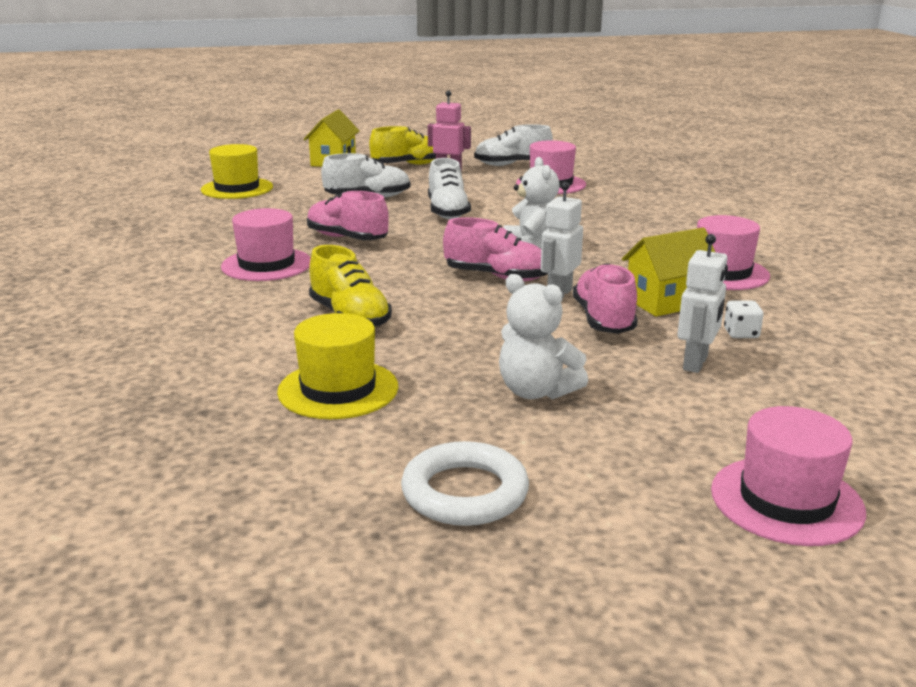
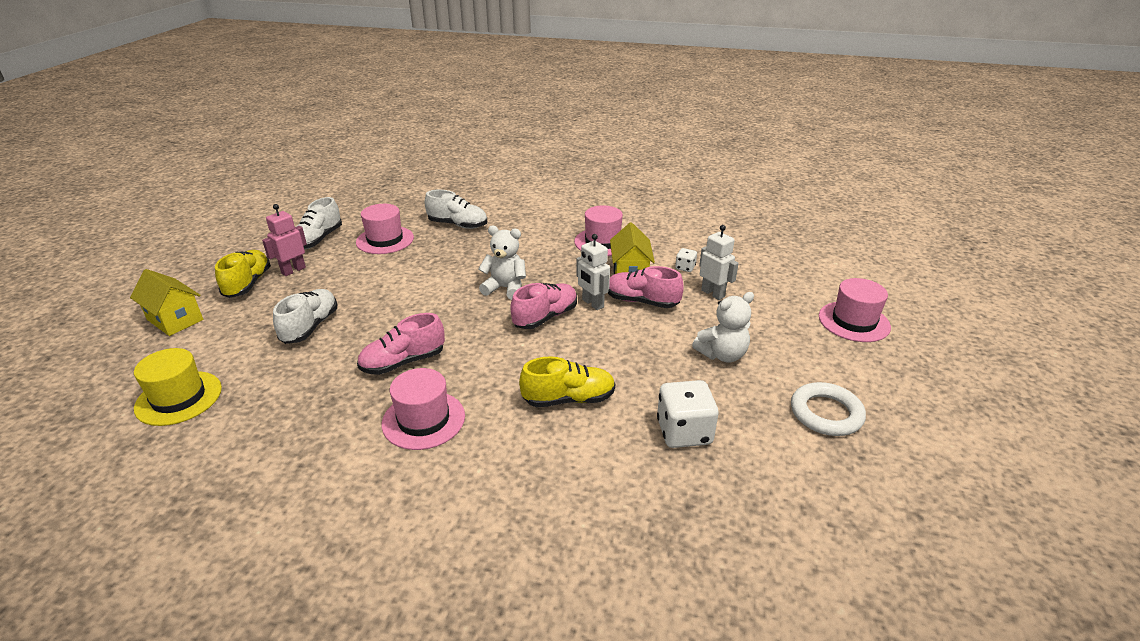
camera: 65 degrees left, 10 degrees up
yellow hat [277,313,398,419] -> white dice [657,380,719,448]
white shoe [428,158,471,219] -> white shoe moved to [425,190,487,229]

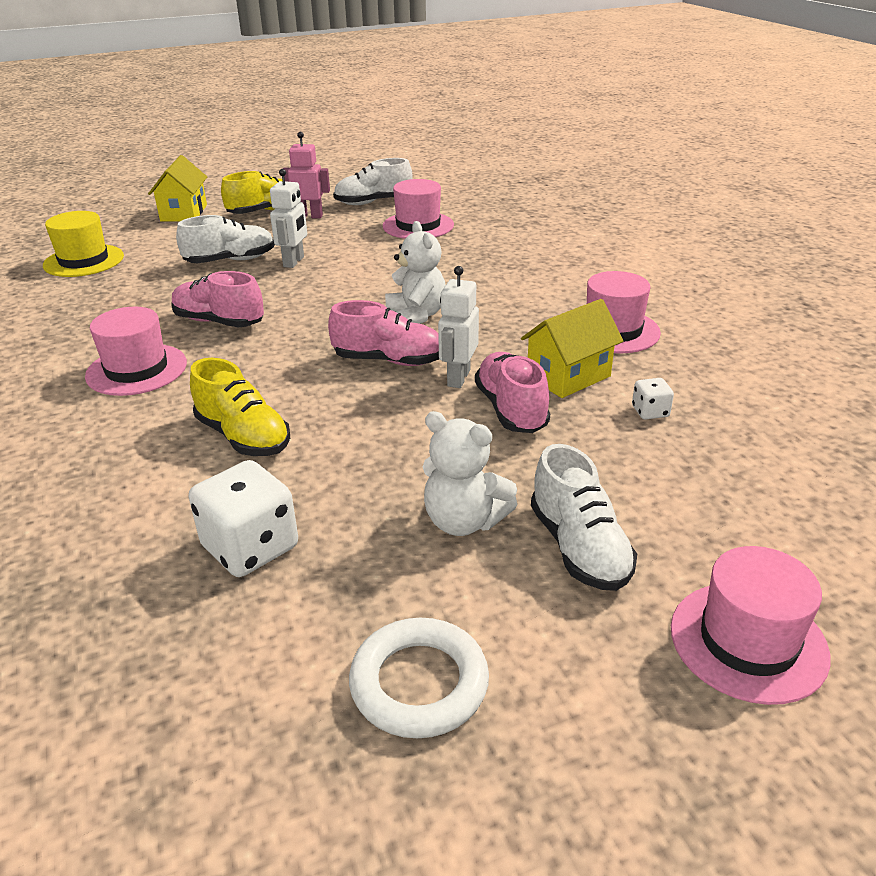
camera: 55 degrees right, 0 degrees up
white shoe [425,190,487,229] -> white shoe moved to [531,444,637,591]
white robot [699,225,739,300] -> white robot moved to [270,169,307,268]

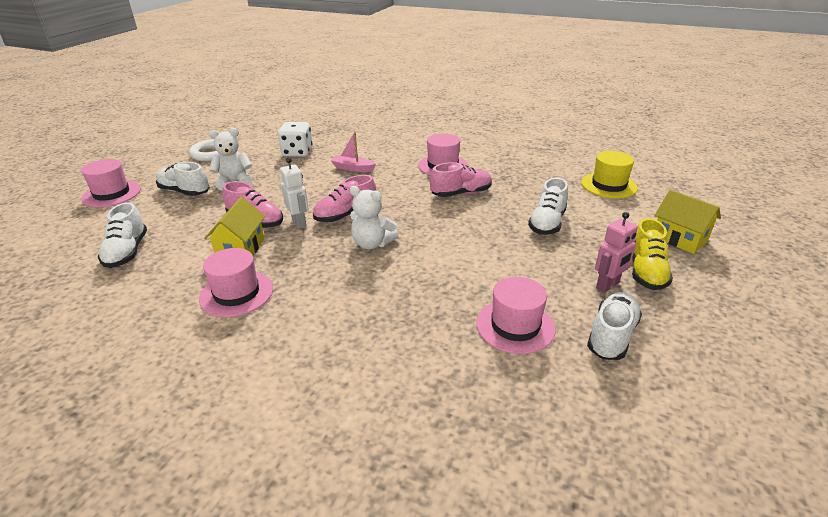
camera: 135 degrees right, 0 degrees up
yellow shoe [190,358,290,456] -> pink boat [330,132,376,172]
white robot [270,169,307,268] -> none
white dice [632,378,674,420] -> none
none -> white shoe [98,202,147,268]

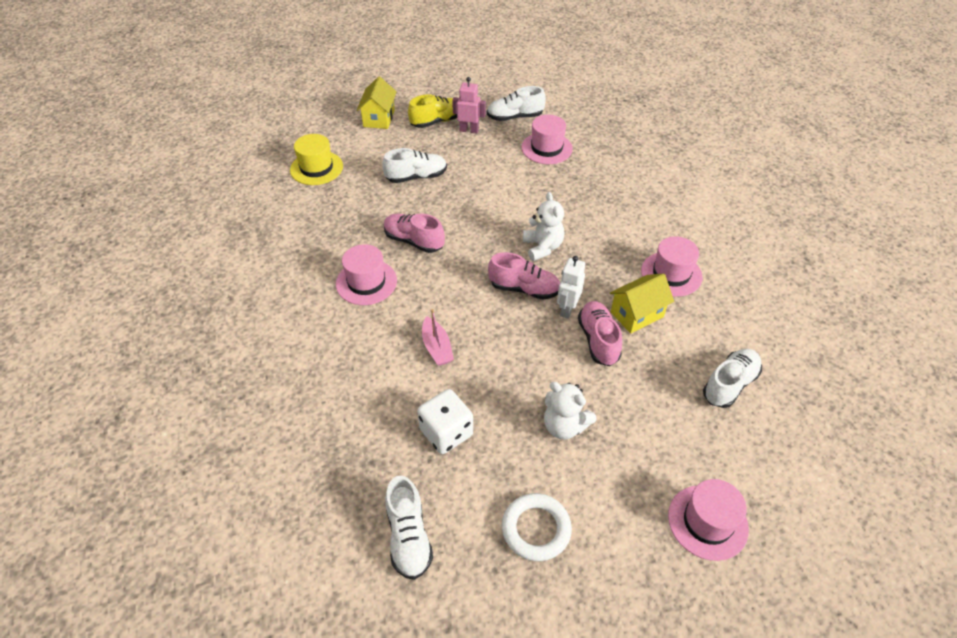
camera: 130 degrees left, 15 degrees up
white shoe [156,162,210,196] -> white shoe moved to [385,476,433,580]

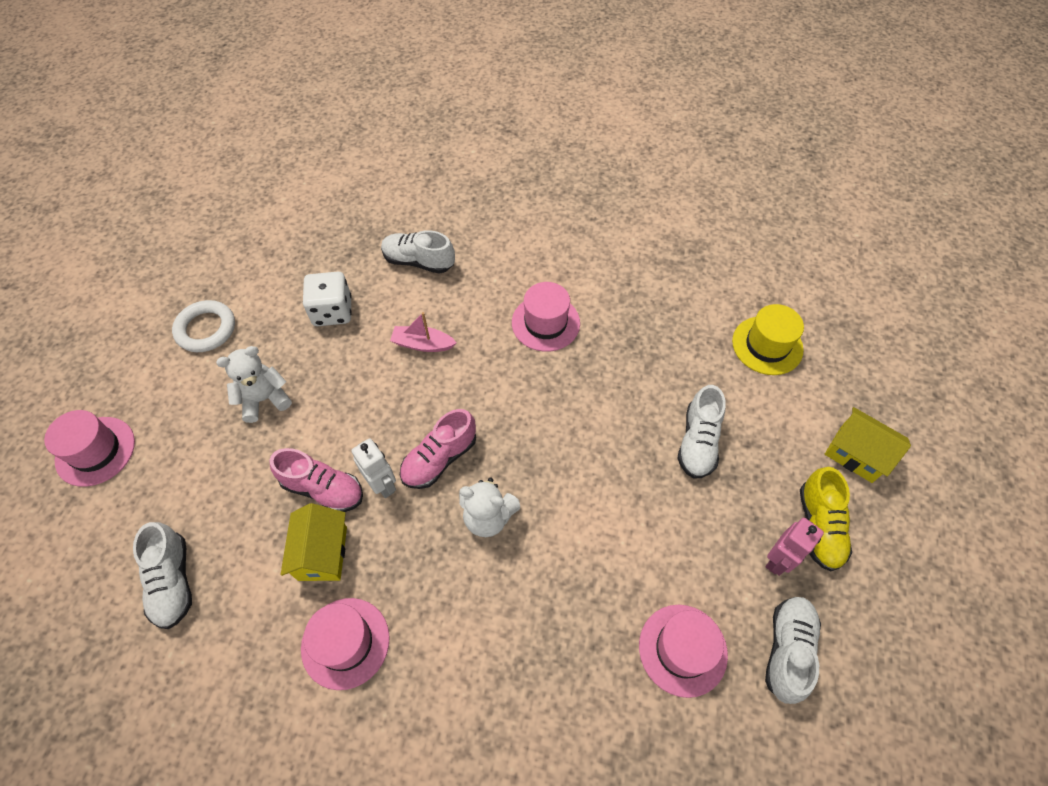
camera: 120 degrees right, 10 degrees up
pink shoe [384,214,445,253] -> none
white shoe [385,476,433,580] -> white shoe moved to [381,230,455,274]

